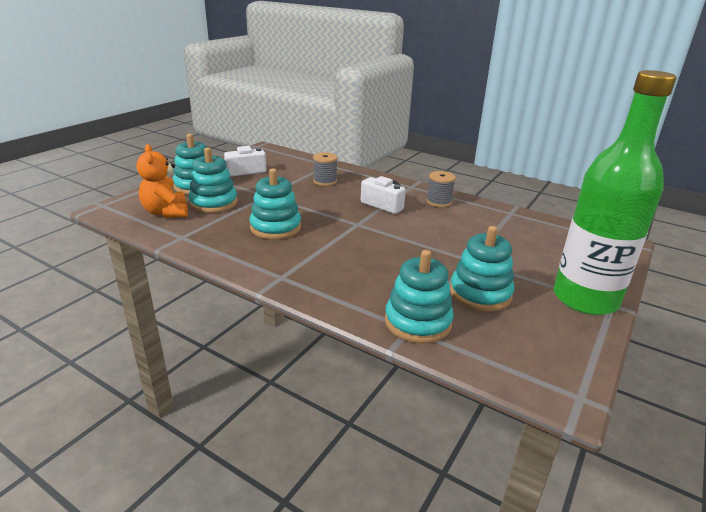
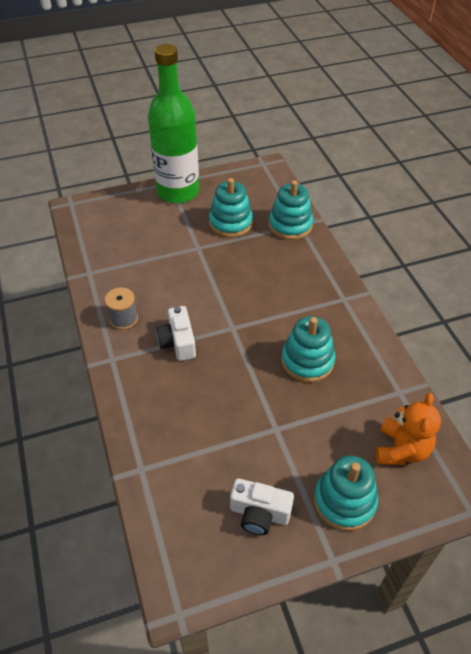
camera: 140 degrees left, 20 degrees up
turquoise stacking toy [188,148,238,213] -> none
grey spool [313,152,338,186] -> none

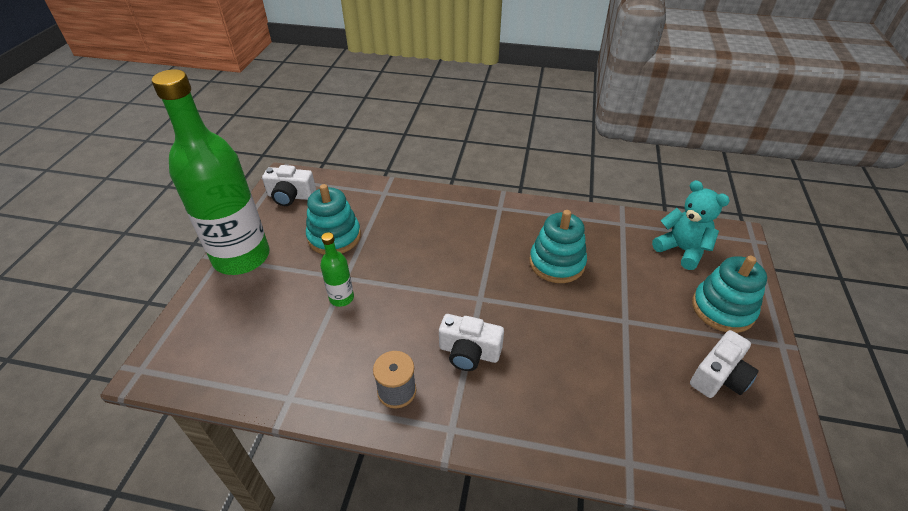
camera: 60 degrees left, 5 degrees down
turquoise stacking toy [269,180,313,240] -> none
orange teddy bear [376,393,441,465] -> turquoise teddy bear [652,180,730,270]
none -> white camera [262,165,316,206]
none -> green bottle [320,232,354,307]

